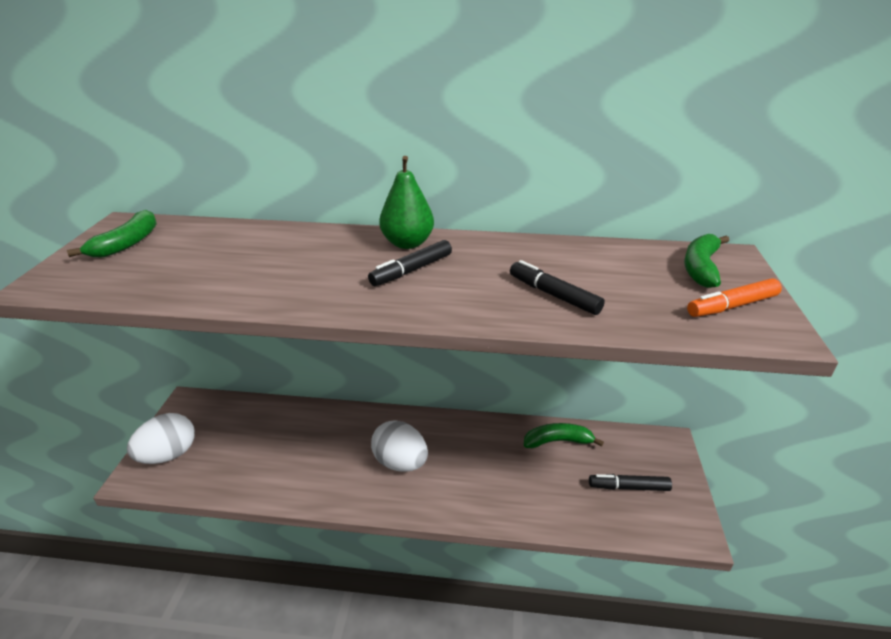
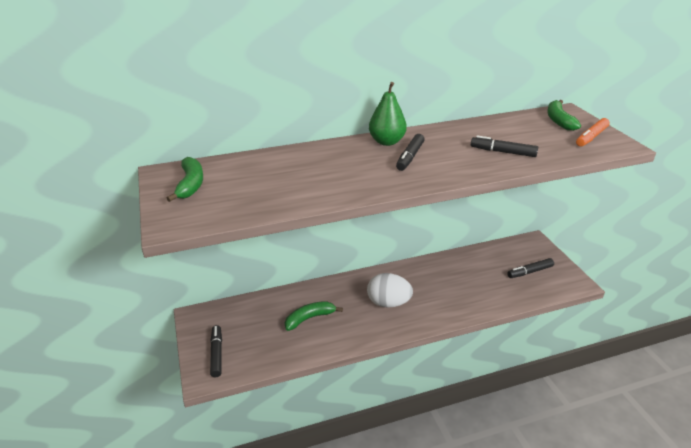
camera: 25 degrees left, 0 degrees up
white egg [127,413,195,464] -> black marker [210,325,222,377]
green banana [524,423,604,448] -> green banana moved to [285,301,343,331]

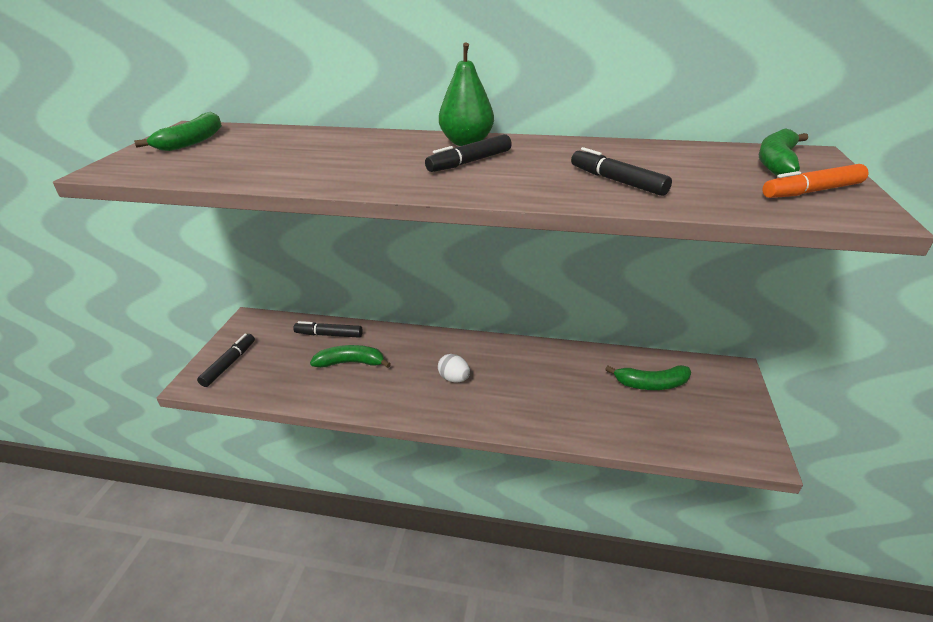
camera: 30 degrees right, 0 degrees up
white egg [367,273,413,308] -> white egg [438,354,470,382], size x0.58
black marker [507,258,554,278] -> black marker moved to [293,321,363,338]
none -> green banana [605,365,691,390]

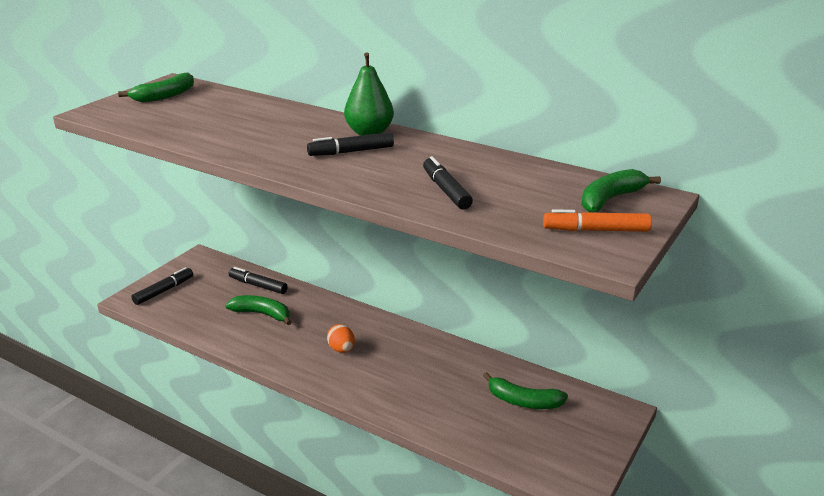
camera: 20 degrees right, 5 degrees down
white egg [438,354,470,382] -> orange egg [327,324,355,353]

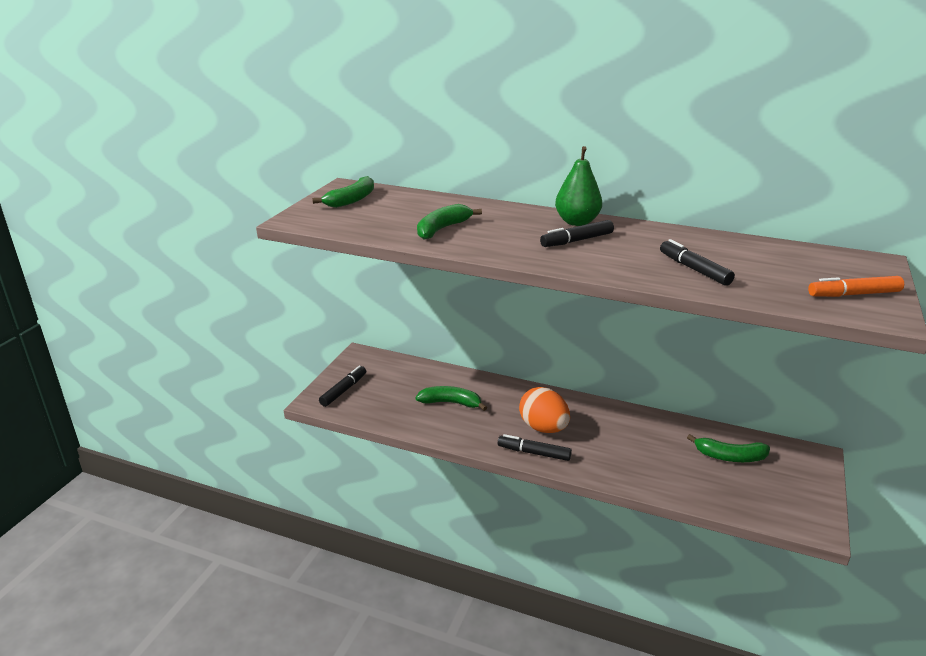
camera: 10 degrees left, 0 degrees up
black marker [229,267,288,294] -> black marker moved to [498,434,572,461]
orange egg [327,324,355,353] -> orange egg [519,387,570,433], size x1.73
green banana [581,169,661,213] -> green banana moved to [417,204,482,239]

